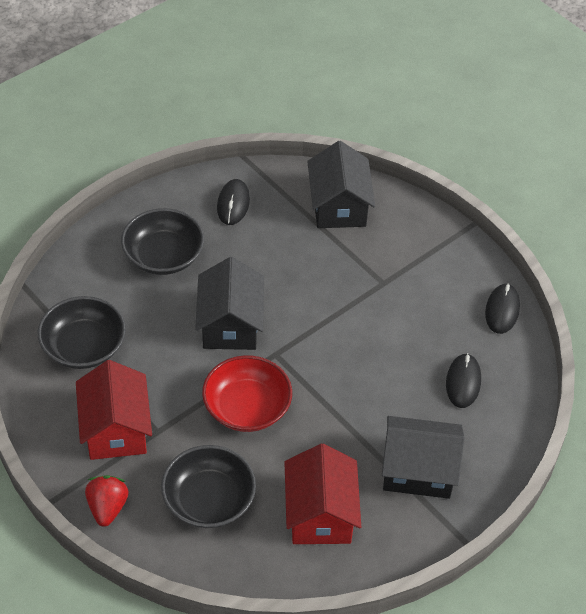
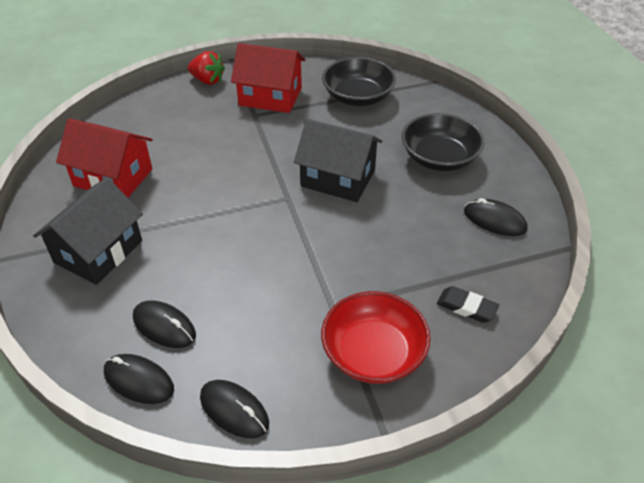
camera: 115 degrees right, 5 degrees down
black bowl [161,445,256,528] -> none
red bowl [202,355,292,432] -> red bowl moved to [321,291,431,384]
black house [307,141,375,228] -> black eraser [437,286,499,323]
none -> black mouse [104,354,174,404]

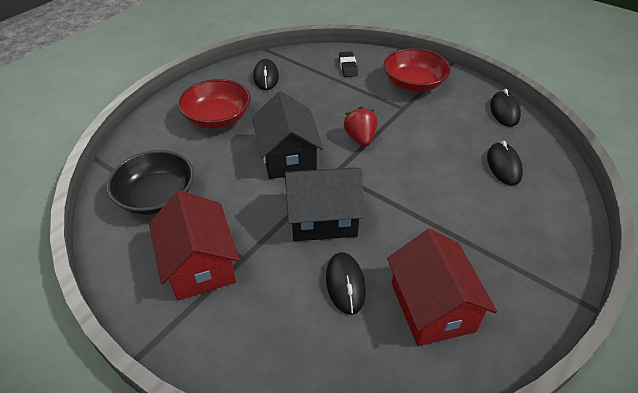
camera: 125 degrees left, 0 degrees up
black house [33,177,143,285] -> black house moved to [285,168,365,241]
black mouse [104,354,174,404] -> black mouse moved to [326,252,366,315]
red strawberry [188,51,225,85] -> red strawberry moved to [344,106,377,147]
black bowl [402,113,484,171] -> red bowl [178,79,251,129]

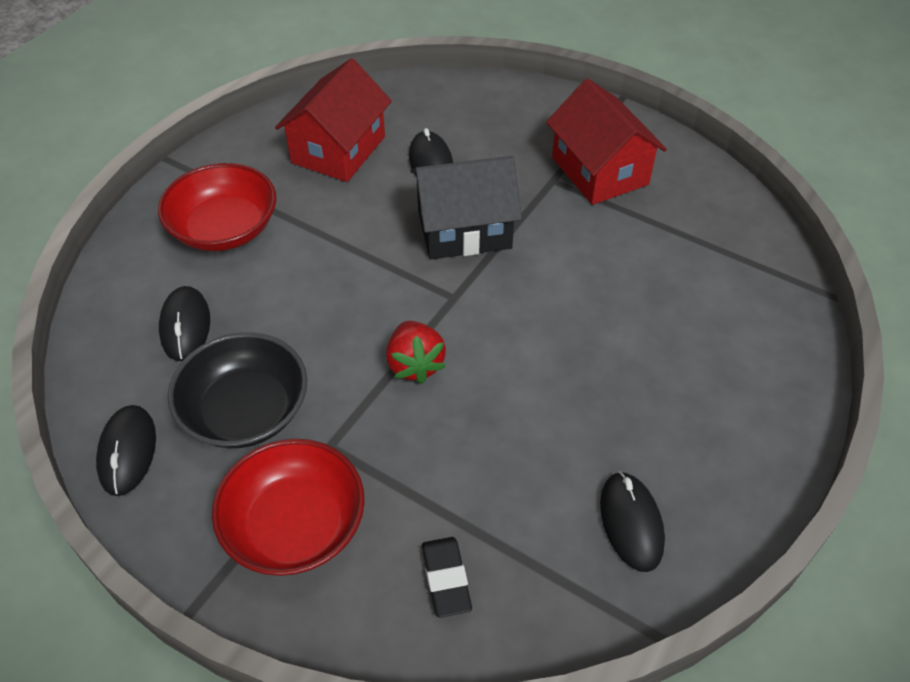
camera: 175 degrees right, 5 degrees up
black bowl [106,150,194,215] -> black bowl moved to [168,332,307,448]
red bowl [178,79,251,129] -> red bowl moved to [158,163,276,251]
black house [252,91,324,179] -> none
red house [387,229,497,346] -> red house turned 45 degrees clockwise [275,58,392,182]

